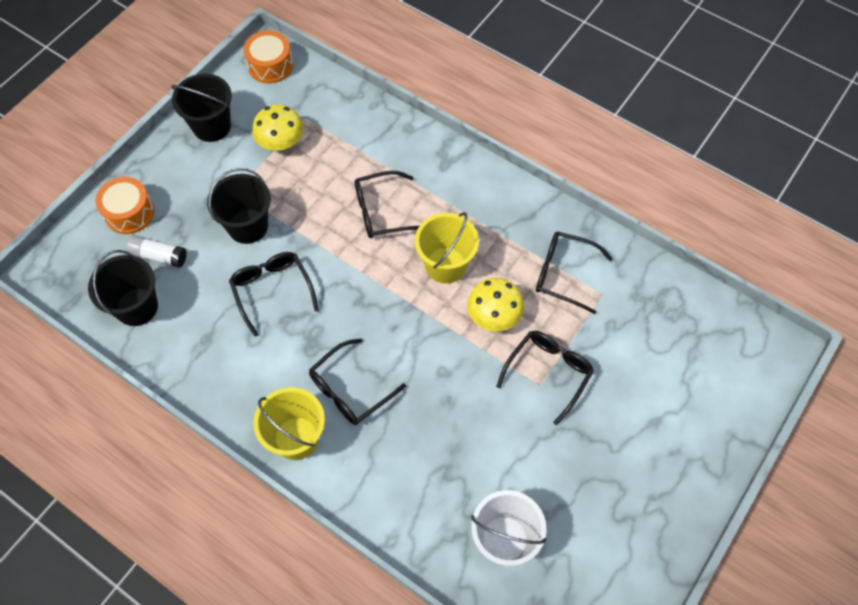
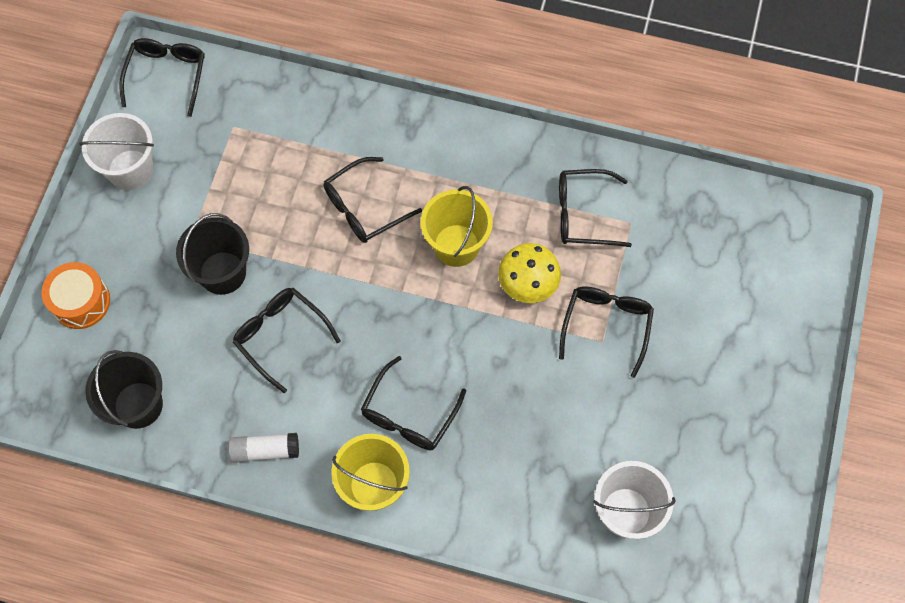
camera: 20 degrees left, 5 degrees up
white glue stick [126,235,187,268] -> white glue stick moved to [228,433,299,463]
black bucket [171,74,232,142] -> white bucket [79,113,154,190]
orange drum [243,30,293,83] -> black glasses [119,38,205,117]
yellow mushroom [252,105,304,150] -> none

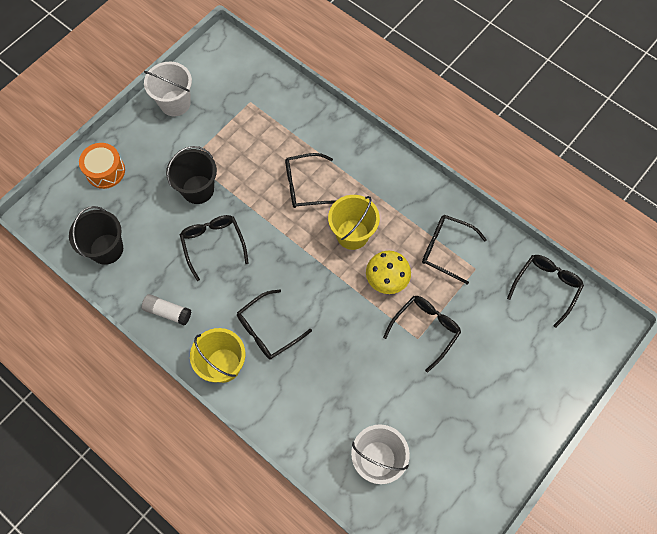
camera: 25 degrees right, 0 degrees up
black glasses [119,38,205,117] -> black glasses moved to [507,255,584,328]

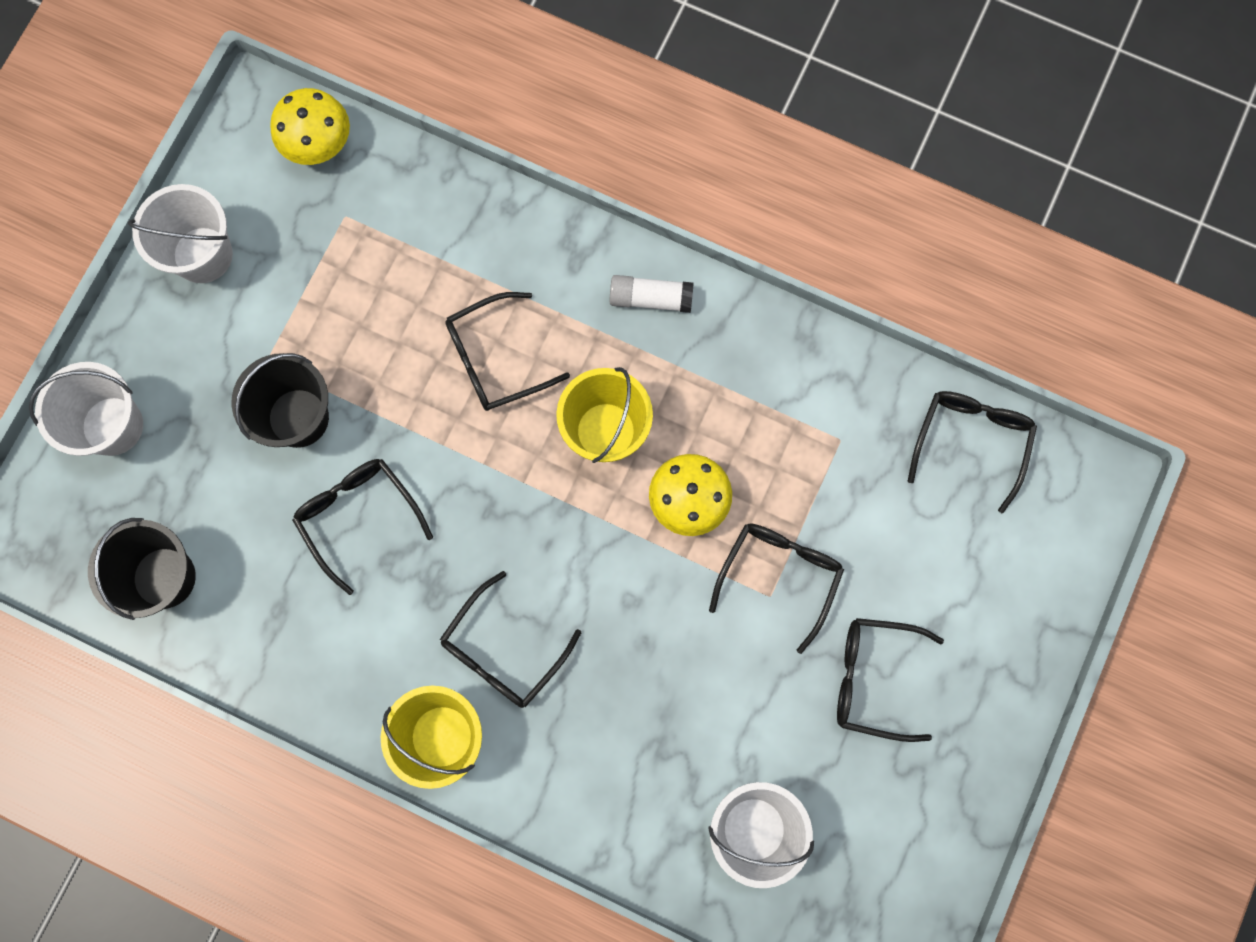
camera: 15 degrees left, 10 degrees up
orange drum [79,143,125,189] -> white bucket [29,362,143,456]
white glue stick [142,294,191,326] -> white glue stick moved to [609,275,694,313]
black glasses [422,215,487,285] -> black glasses moved to [837,618,944,742]
none -> yellow mushroom [270,88,350,165]

